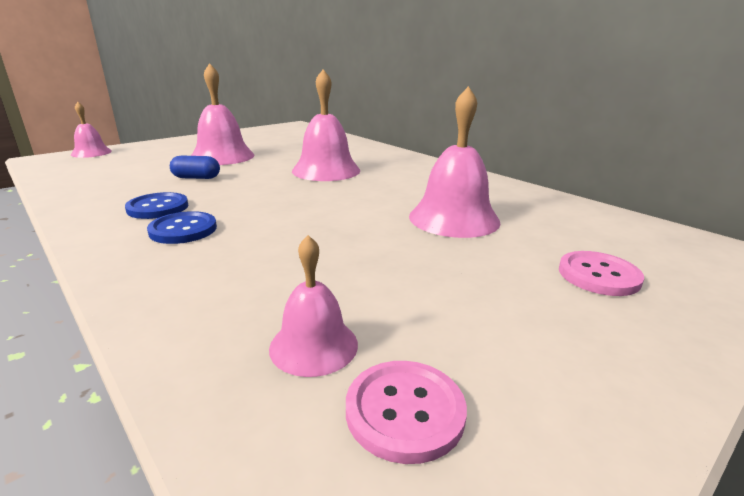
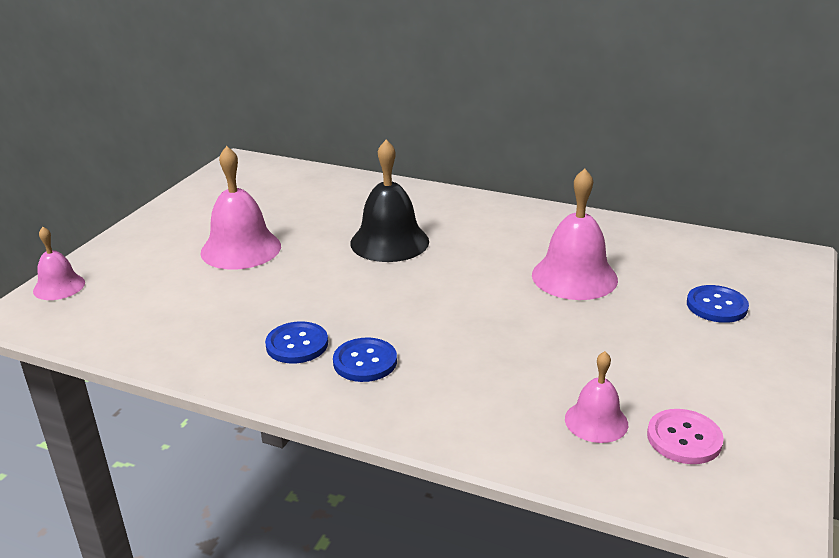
camera: 25 degrees left, 5 degrees up
blue capsule [170,156,220,179] -> none
pink bell [292,69,360,181] -> black bell [350,140,429,262]
pink button [559,251,644,296] -> blue button [687,285,749,323]

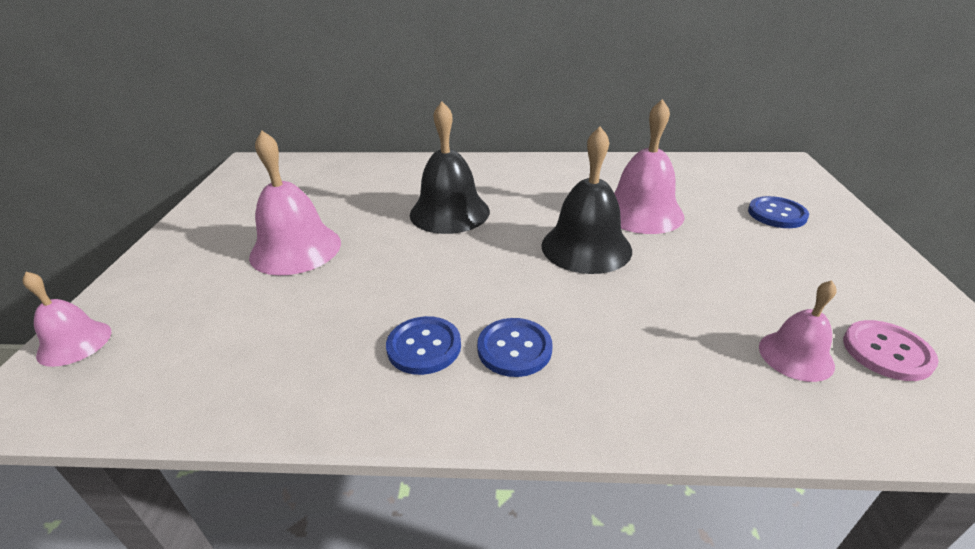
camera: 20 degrees left, 5 degrees up
none -> black bell [541,126,632,274]

